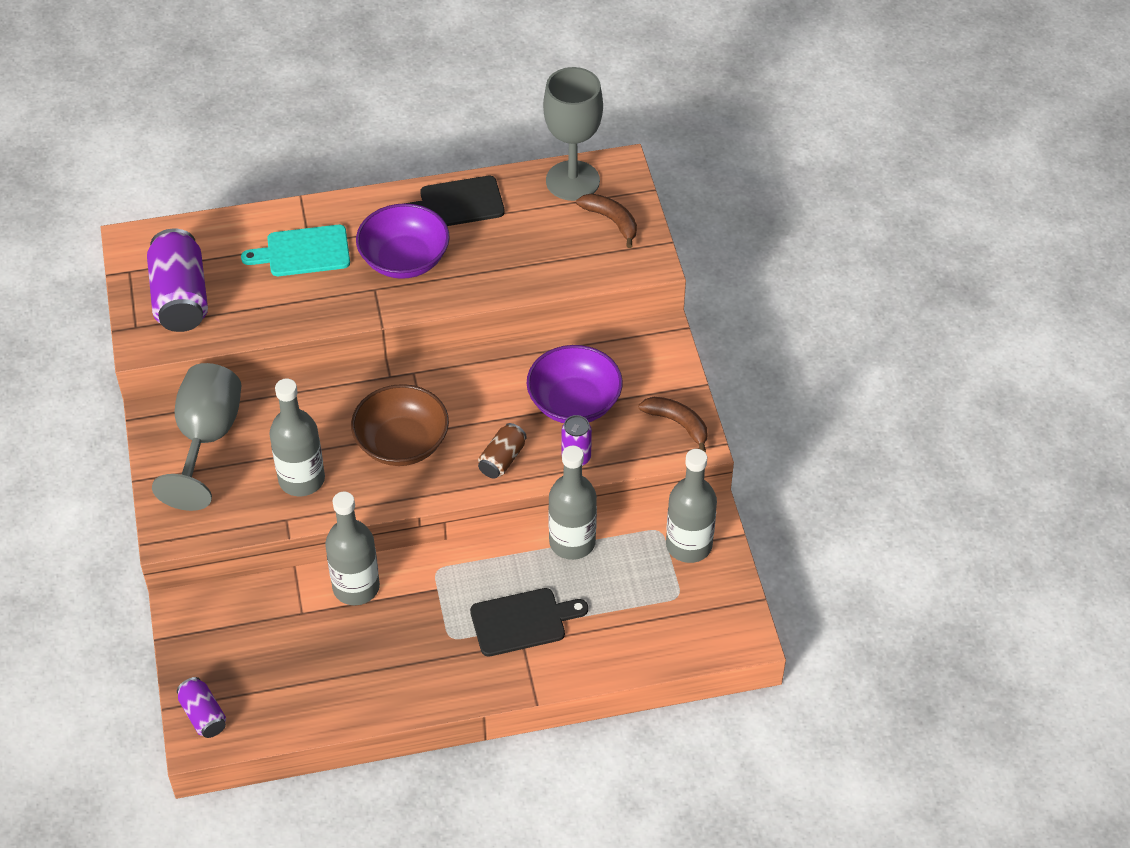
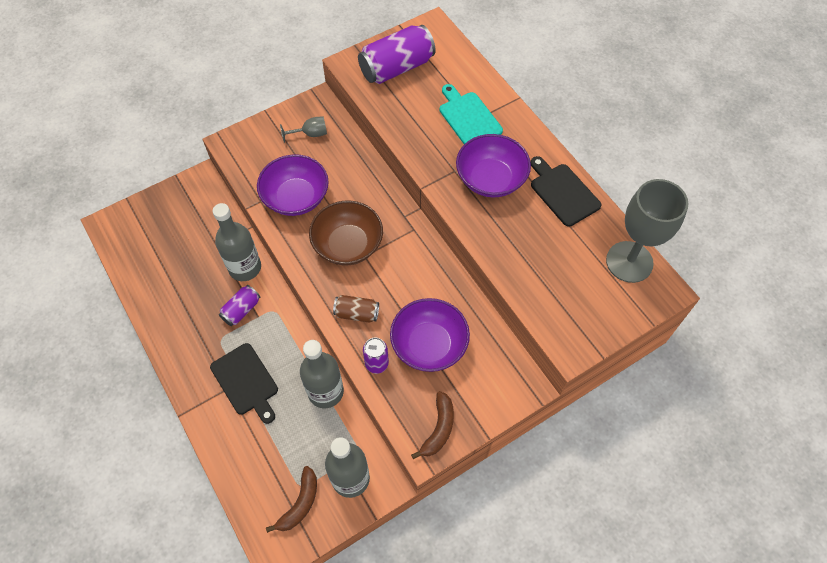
camera: 70 degrees right, 10 degrees up
grey goblet [152,363,242,511] -> grey goblet [280,116,327,143], size x0.45
purple can [177,677,226,738] -> purple can moved to [219,285,260,326]
grey bottle [269,379,325,496] -> purple bowl [257,154,329,216]
brown banana [576,194,637,248] -> brown banana moved to [266,466,317,533]

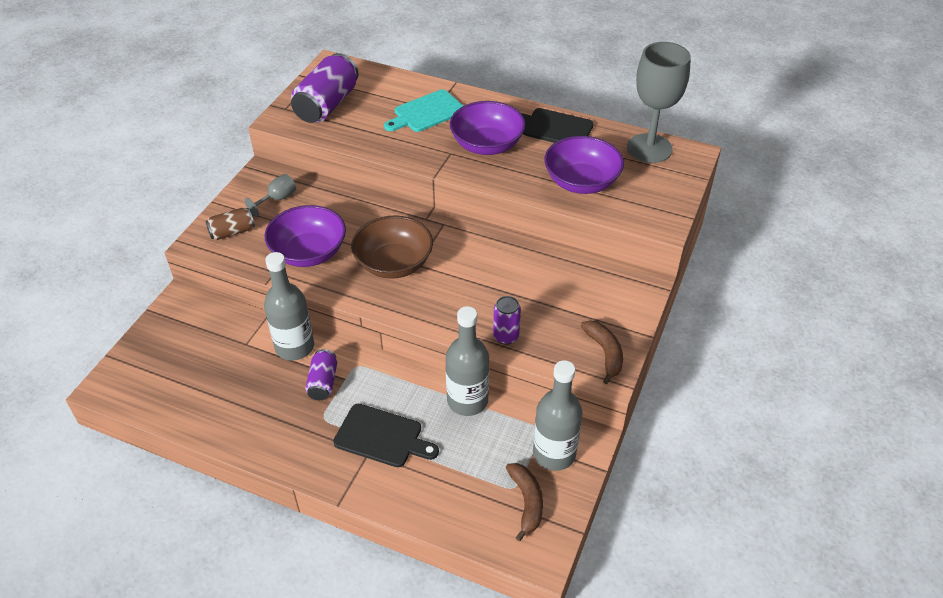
camera: 35 degrees left, 15 degrees down
brown can [333,295,379,323] -> brown can moved to [205,208,255,240]
purple bowl [390,298,470,372] -> purple bowl moved to [544,136,624,194]
turquoise cutting board [440,84,503,144] -> turquoise cutting board turned 60 degrees counterclockwise [384,90,463,132]

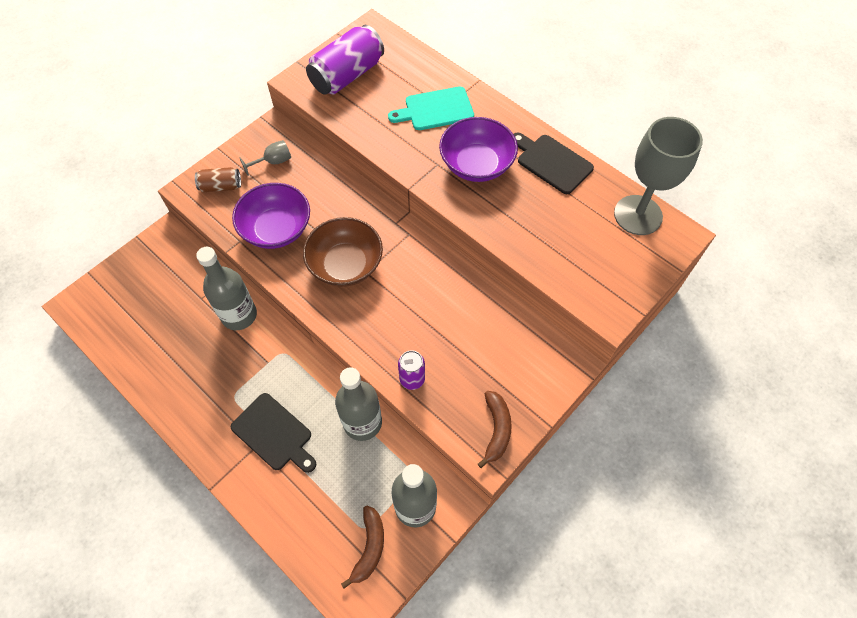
camera: 20 degrees right, 15 degrees up
purple can [305,349,337,400] -> none
purple bowl [544,136,624,194] -> none

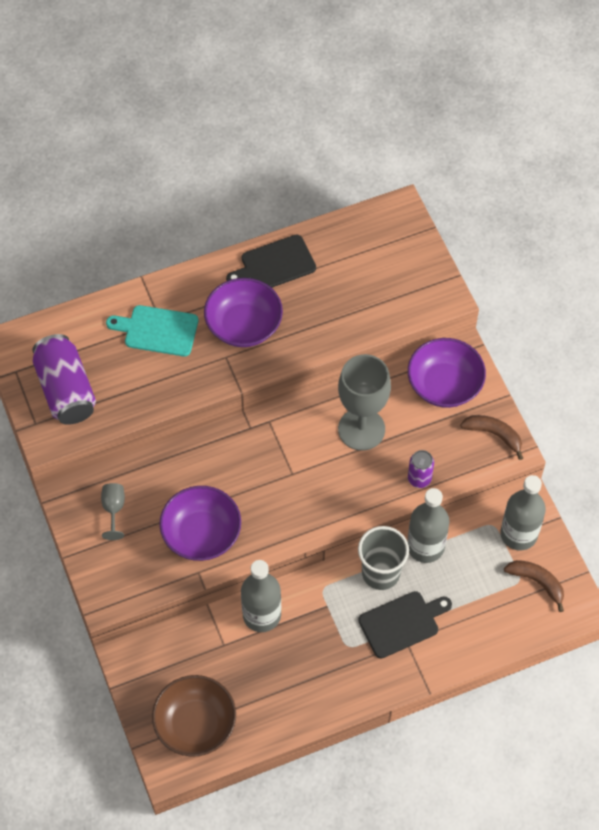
camera: 65 degrees left, 0 degrees up
brown can [195,167,241,192] -> none
brown bowl [303,217,383,287] -> brown bowl moved to [152,675,236,757]
turquoise cutting board [388,86,474,130] -> turquoise cutting board turned 90 degrees clockwise [106,305,198,356]
grey goblet [614,117,703,235] -> grey goblet moved to [338,354,391,451]
none -> grey cup [358,526,409,590]
none -> purple bowl [408,338,486,408]

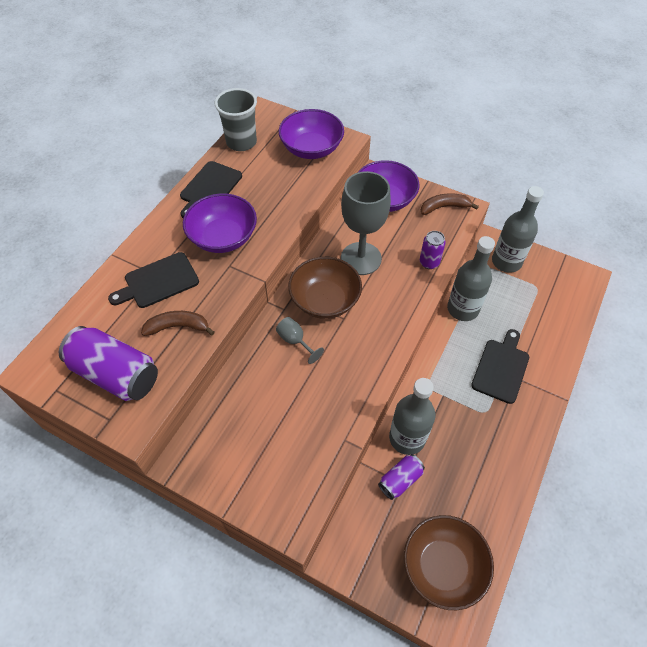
camera: 40 degrees left, 5 degrees down
grey goblet [101,483,125,540] -> grey goblet moved to [276,317,324,364]
turquoise cutting board [106,305,198,356] -> black cutting board [108,252,199,308]
purple bowl [159,486,241,561] -> purple bowl moved to [278,109,344,159]
grey cup [358,526,409,590] -> grey cup moved to [215,88,257,151]
brown banana [504,560,564,612] -> brown banana moved to [141,311,214,336]
none -> brown bowl [288,257,362,319]
none -> purple can [378,454,425,500]

